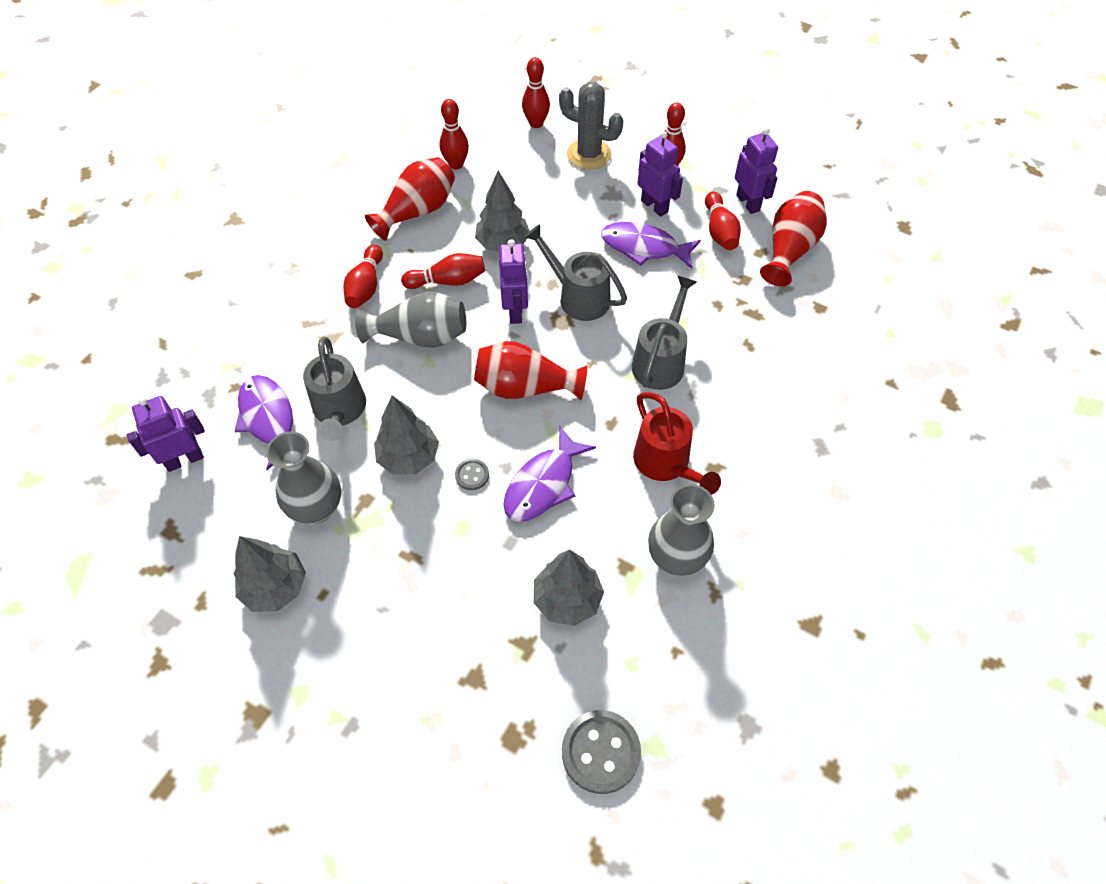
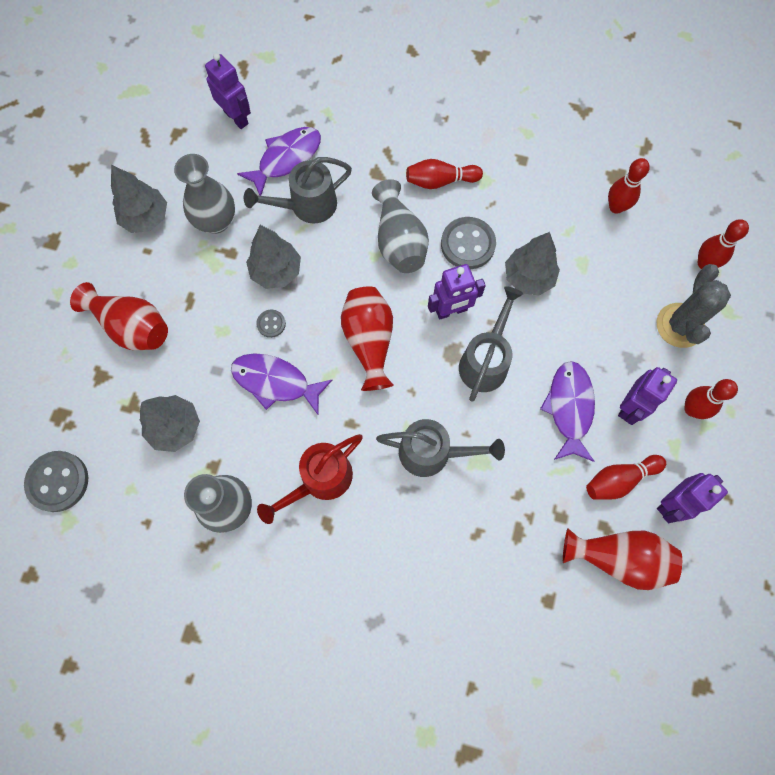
camera: 75 degrees right, 15 degrees up
red vase [365,157,455,241] -> red vase moved to [70,282,168,350]
red bowling pin [401,253,485,289] -> grey button [441,217,496,269]

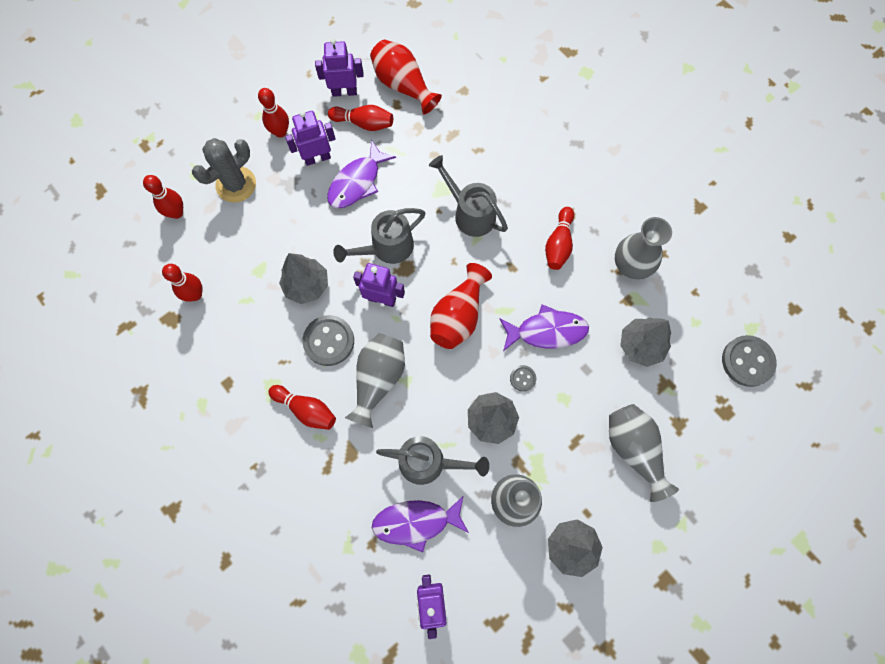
camera: 145 degrees left, 0 degrees up
red vase [70,282,168,350] -> grey vase [609,404,679,502]
purple fish [231,353,332,415] -> purple fish turned 60 degrees counterclockwise [499,304,589,351]
red watering can [257,434,363,524] -> red bowling pin [545,207,574,270]

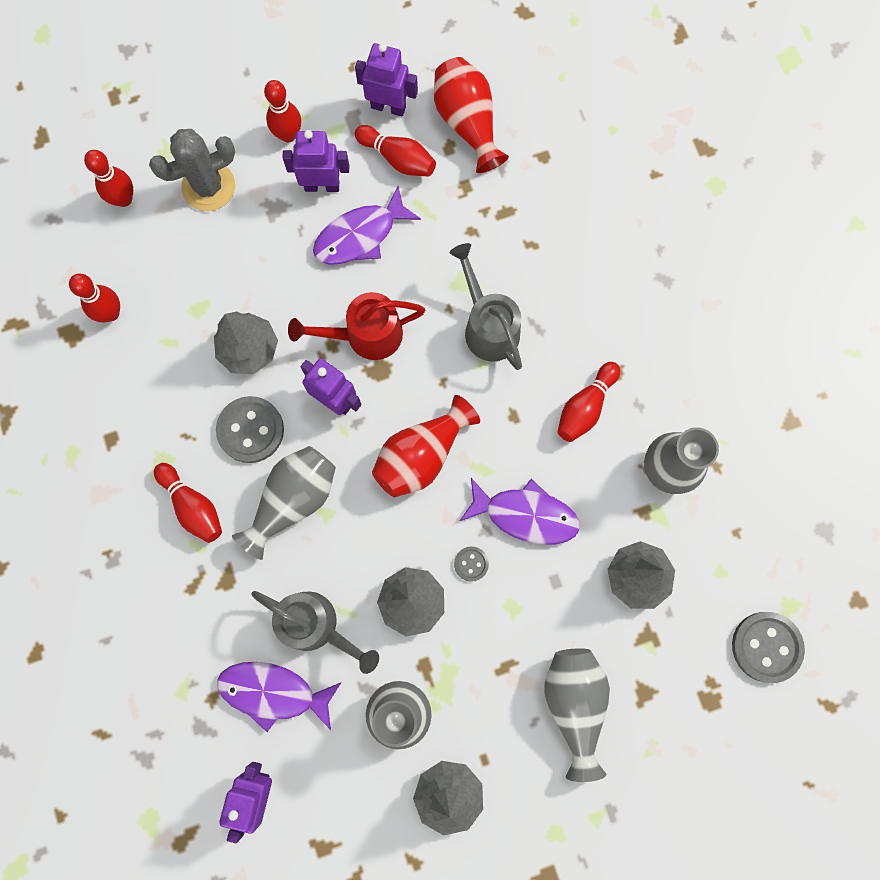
camera: 20 degrees right, 5 degrees up
grey watering can [333,208,425,264] -> red watering can [288,292,425,360]

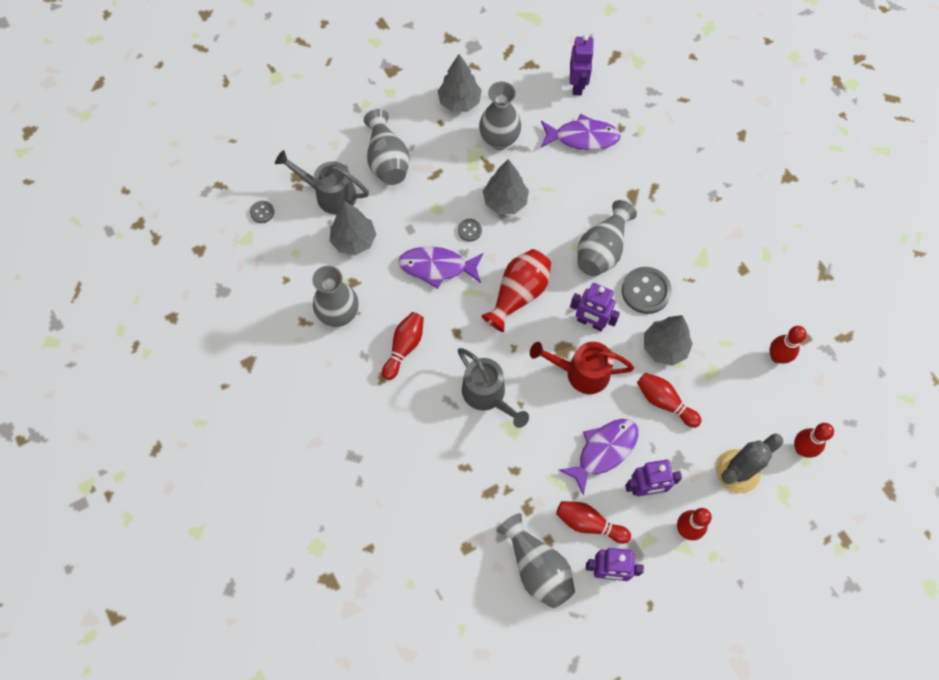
camera: 170 degrees right, 10 degrees down
red bowling pin [154,463,222,543] -> red bowling pin moved to [637,372,702,428]
grey watering can [252,591,379,674] -> grey watering can moved to [275,150,369,214]
red watering can [288,292,425,360] -> red watering can turned 150 degrees counterclockwise [530,342,634,394]
red vase [434,57,509,173] -> grey vase [497,513,575,608]
grey button [732,612,805,683] -> grey button [250,201,274,223], size x0.51

